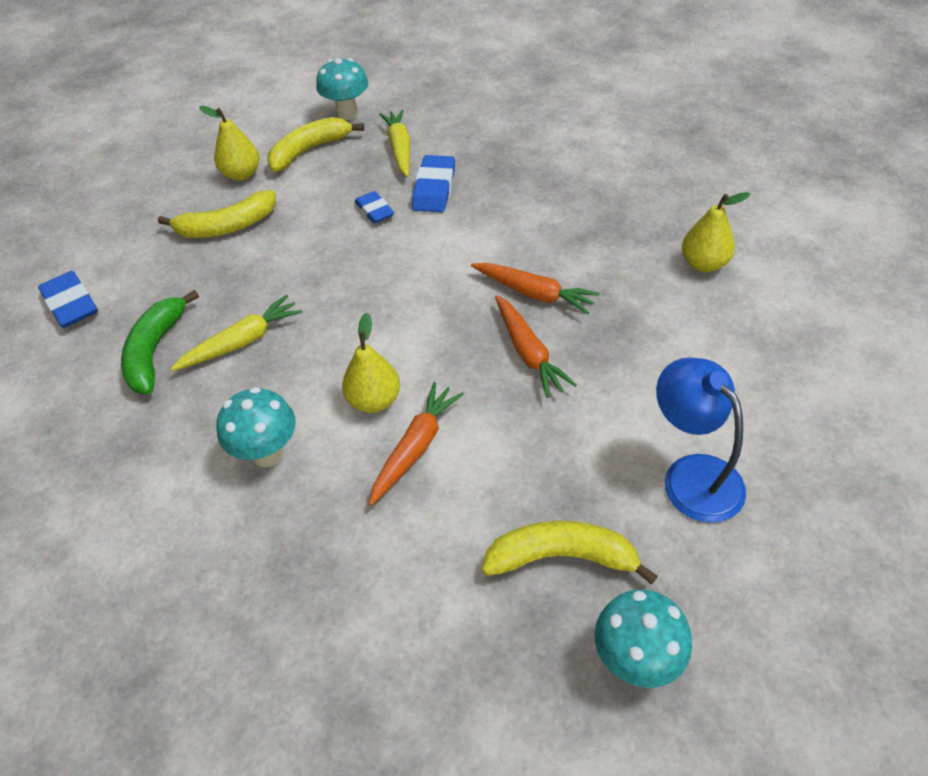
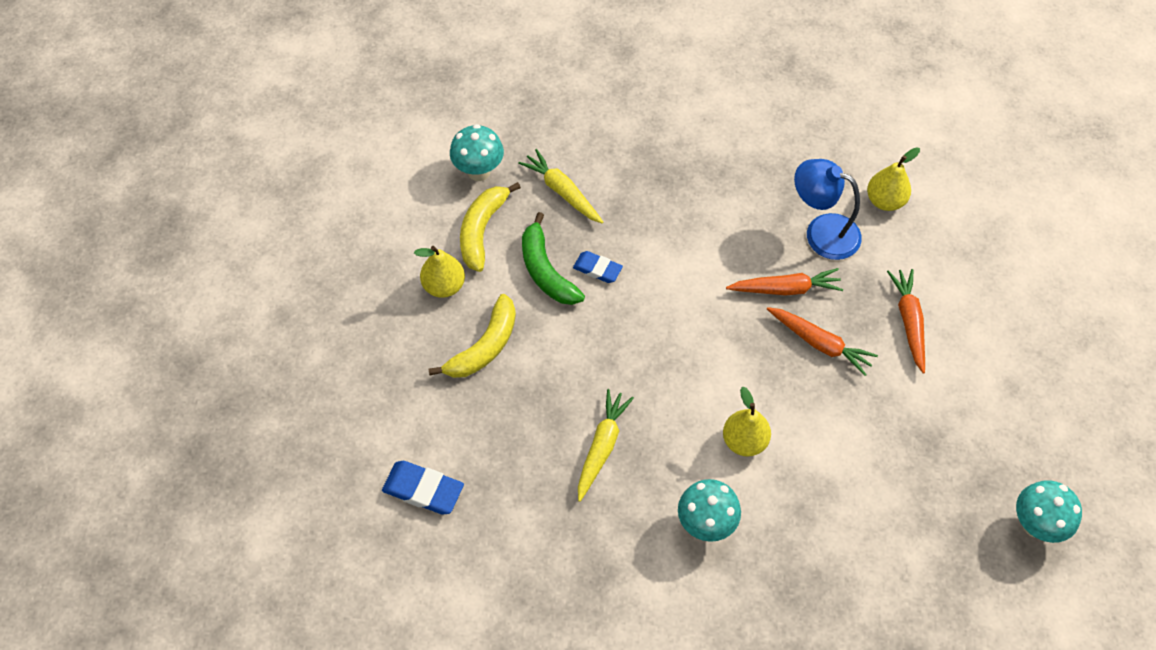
camera: 35 degrees left, 10 degrees up
green banana [121,290,199,394] -> green banana moved to [522,212,585,305]
orange carrot [369,382,464,506] -> orange carrot moved to [887,269,925,374]
blue eraser [412,155,455,212] -> none
yellow banana [482,521,658,584] -> none
blue lamp [656,357,746,523] -> blue lamp moved to [794,159,862,260]

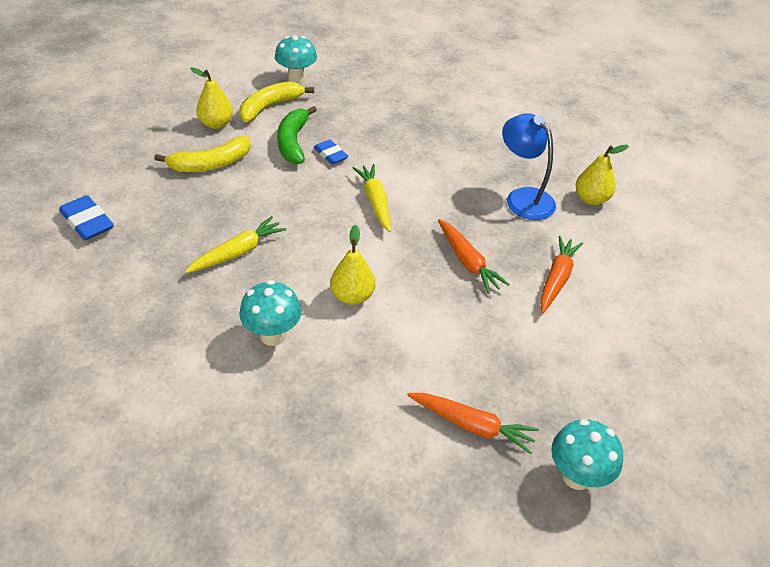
camera: 25 degrees right, 15 degrees down
yellow carrot [518,149,603,224] -> yellow carrot moved to [353,164,391,232]
orange carrot [726,268,843,296] -> orange carrot moved to [407,393,539,454]

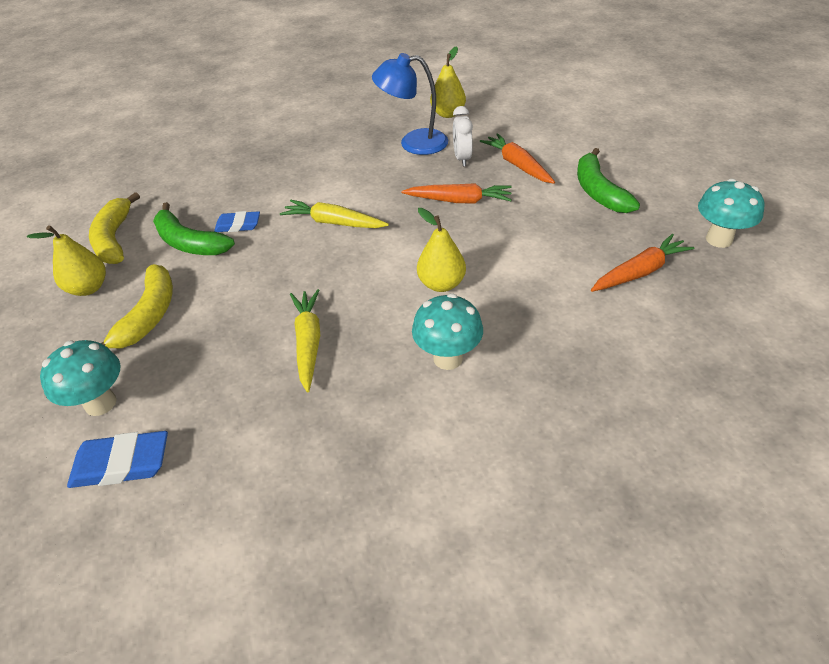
camera: 50 degrees left, 0 degrees up
turquoise mushroom [275,36,317,84] -> turquoise mushroom moved to [40,340,120,416]
none -> white clock [453,106,473,166]
none -> green banana [577,148,640,213]

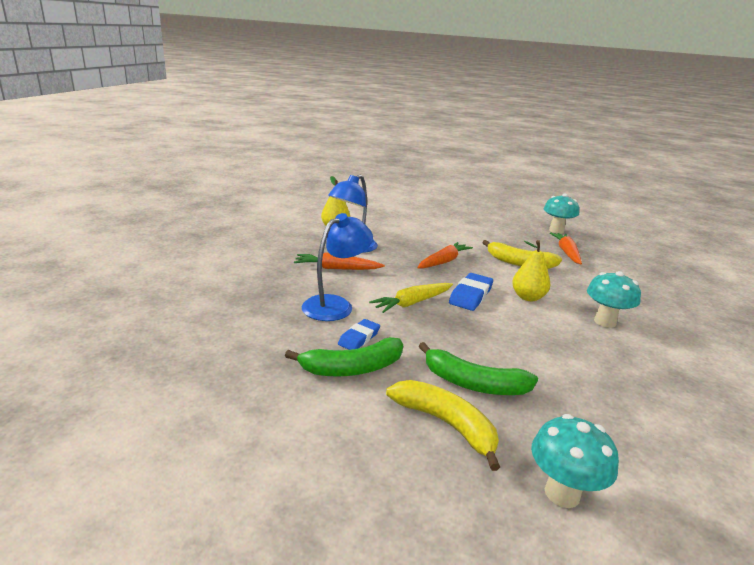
camera: 60 degrees left, 20 degrees down
yellow pear [27,225,106,296] -> none
blue eraser [67,431,168,488] -> blue eraser moved to [449,273,493,311]
yellow banana [89,192,140,264] -> yellow banana moved to [482,240,562,269]
yellow carrot [290,289,320,392] -> none
white clock [453,106,473,166] -> none
orange carrot [480,133,555,184] -> orange carrot moved to [294,252,385,270]
green banana [577,148,640,213] -> green banana moved to [419,342,538,395]
none -> blue lamp [302,213,373,321]

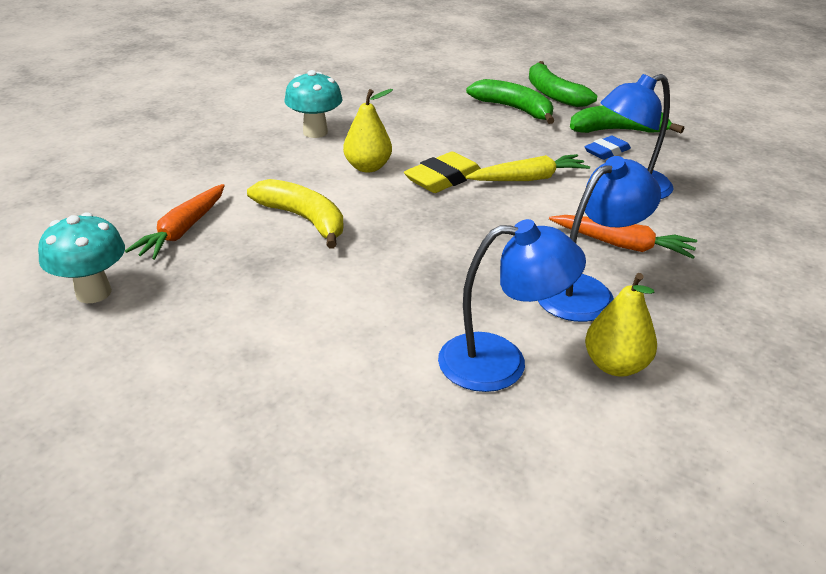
camera: 160 degrees left, 10 degrees up
yellow banana [386,380,500,471] -> green banana [529,61,597,107]
orange carrot [417,242,473,269] -> none
blue eraser [449,273,493,311] -> yellow eraser [404,152,481,193]
turquoise mushroom [531,414,619,508] -> none
none -> blue lamp [438,219,586,392]

